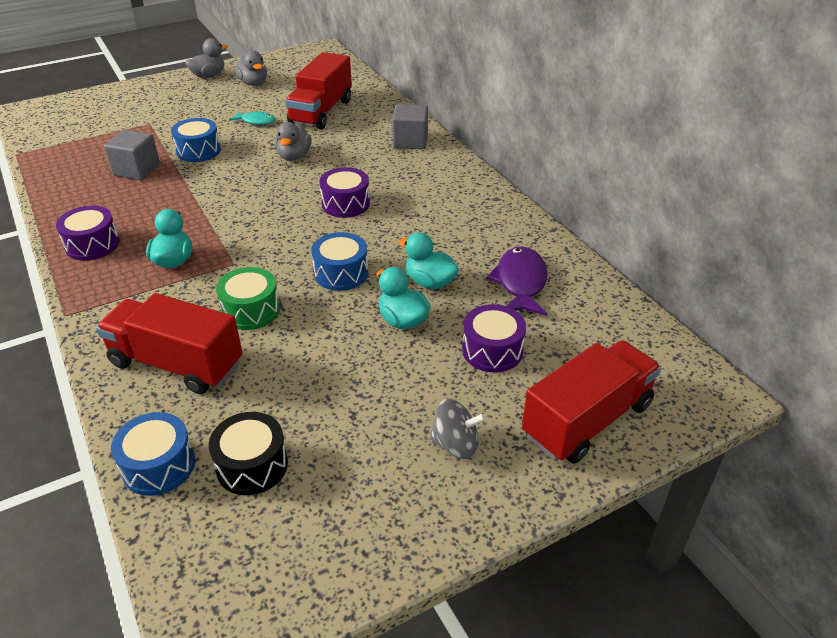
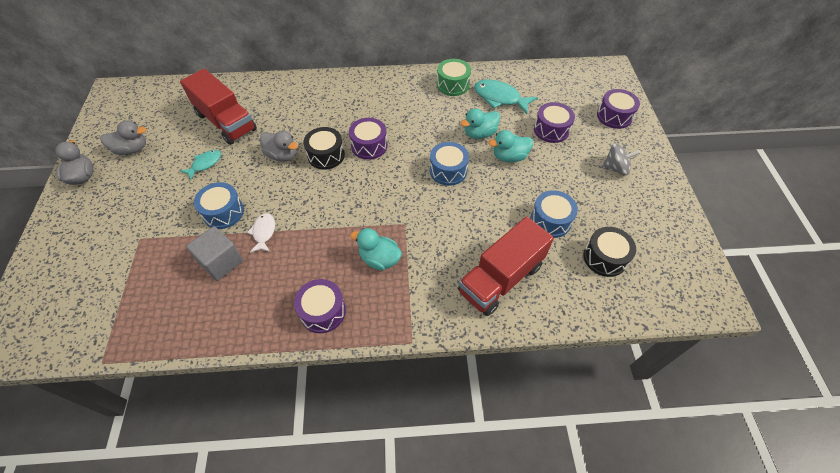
camera: 65 degrees left, 15 degrees up
blue drum [111,412,195,496] -> blue drum moved to [530,190,578,238]
green drum [216,267,280,330] -> green drum moved to [437,59,471,96]
grey cube [392,104,428,149] -> none
grey spinning top [429,399,486,459] -> grey spinning top turned 60 degrees clockwise [601,143,640,175]
purple fish [487,246,548,316] -> turquoise fish [474,79,538,114]
red truck [522,340,661,464] -> purple drum [597,89,640,129]
none -> white fish [247,213,275,253]
none -> black drum [303,127,345,170]

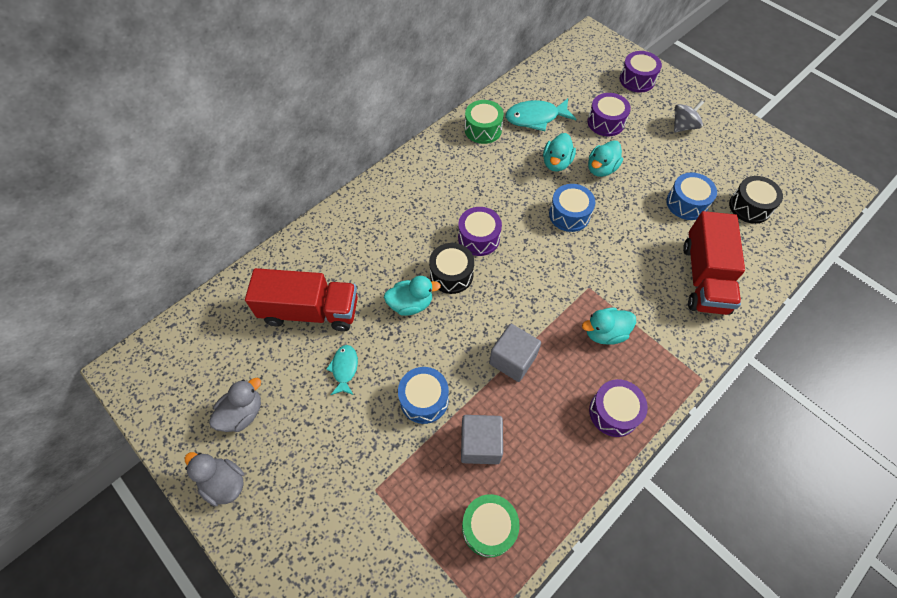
camera: 40 degrees left, 5 degrees up
white fish [247,213,275,253] -> none
grey duck [260,131,298,162] -> turquoise duck [384,276,441,316]
none -> green drum [462,494,520,557]
none -> grey cube [489,324,541,382]

